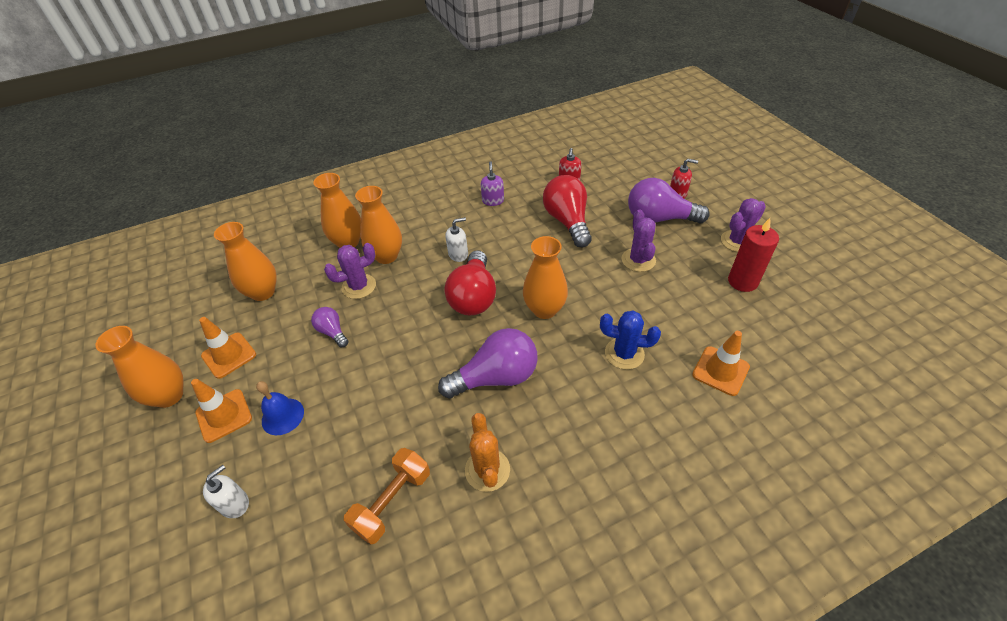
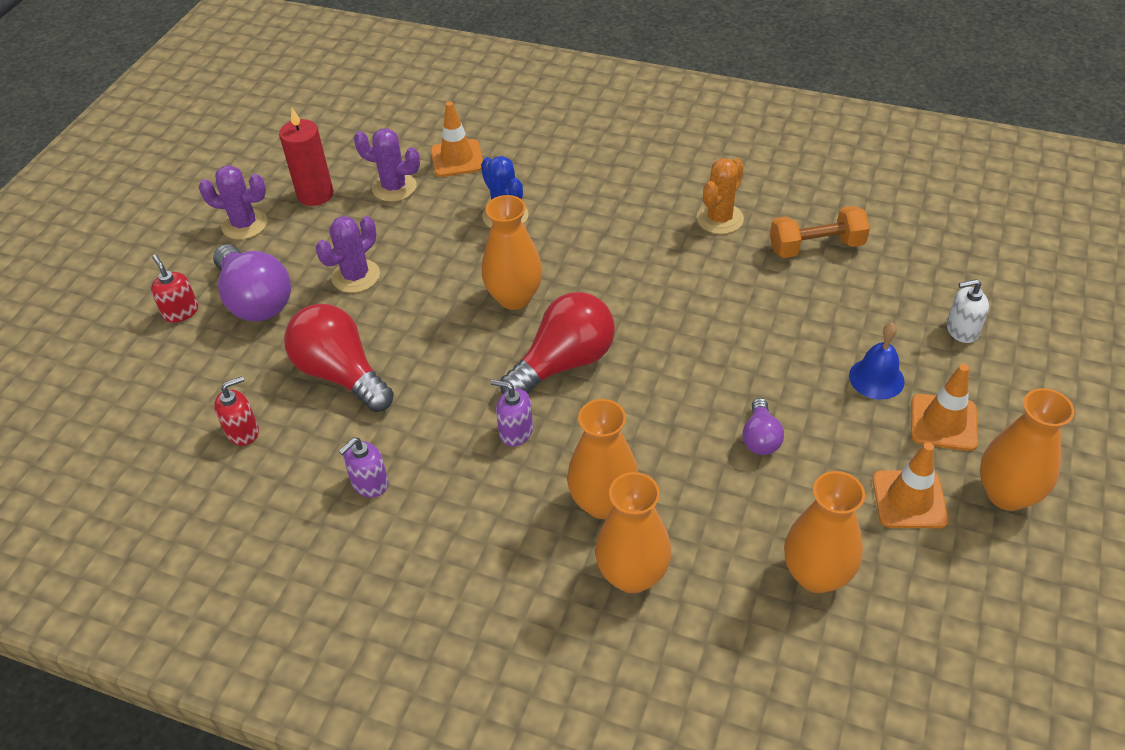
camera: 135 degrees left, 0 degrees up
purple cactus [324,243,376,299] -> purple cactus moved to [354,128,420,202]
purple light bulb [438,328,538,399] -> none
white soap dispenser [445,217,468,262] -> purple soap dispenser [491,379,533,447]
red light bulb [543,175,592,248] -> red light bulb turned 105 degrees clockwise [284,304,394,412]

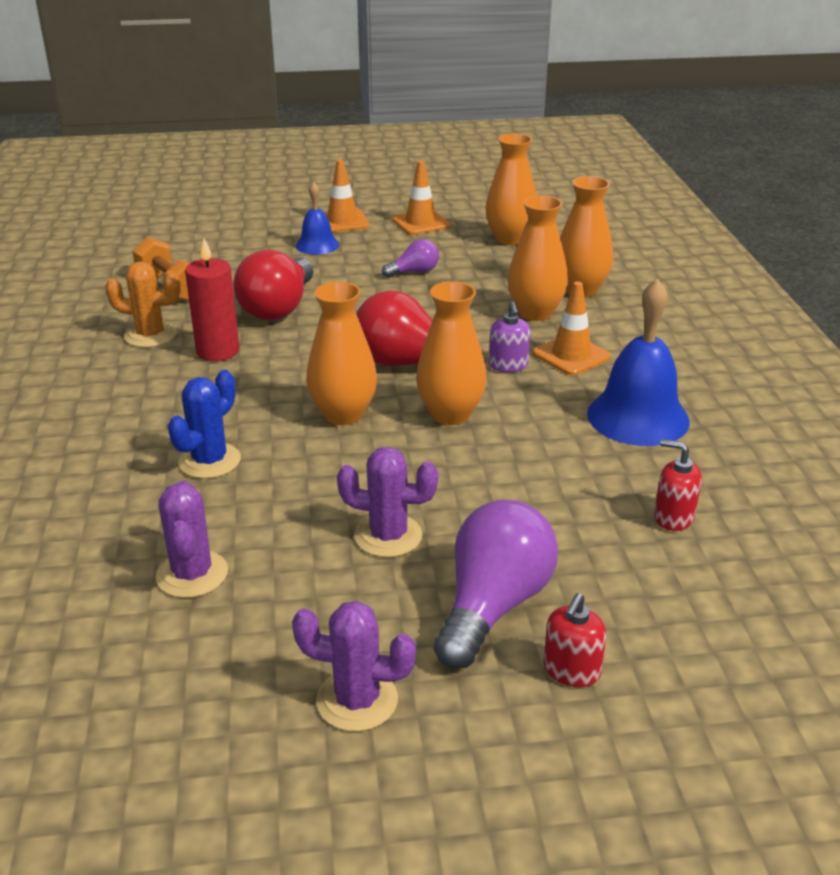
camera: 120 degrees left, 15 degrees down
purple cactus [198,165,268,240] -> purple cactus turned 60 degrees counterclockwise [292,601,416,732]
red candle [279,108,334,206] -> red candle moved to [185,238,240,361]
red light bulb [284,304,394,412] -> red light bulb moved to [233,250,313,320]
purple soap dispenser [339,438,389,498] -> blue bell [587,278,690,446]
orange traffic cone [431,102,483,177] -> orange traffic cone moved to [533,281,611,375]
white soap dispenser [947,279,989,343] -> none
orange vase [980,388,1075,511] -> orange vase moved to [416,281,487,425]

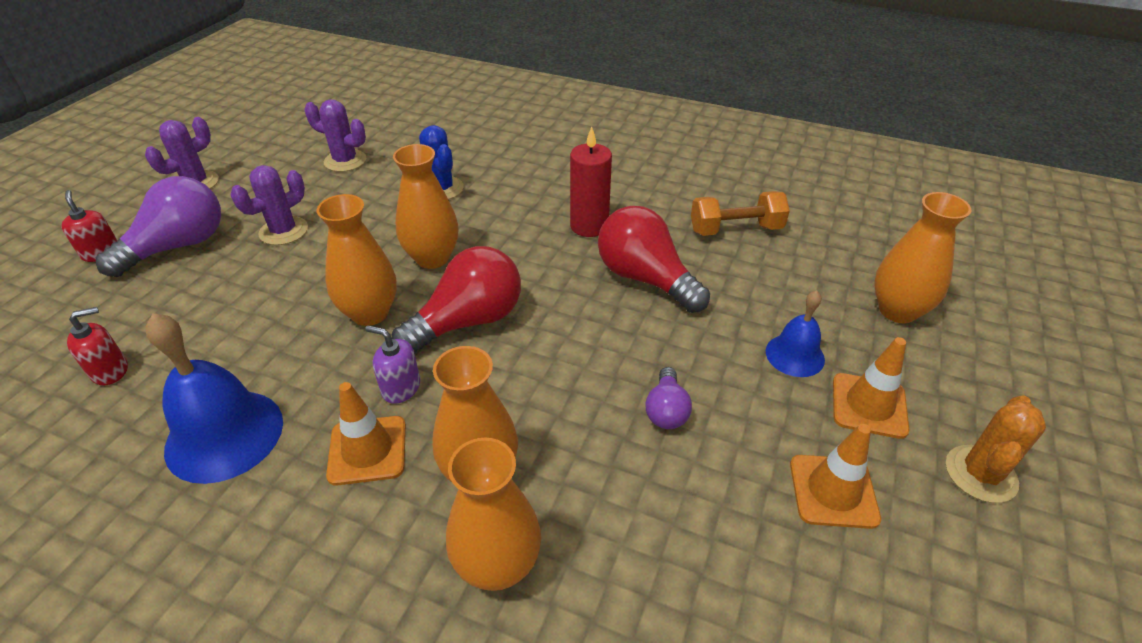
camera: 120 degrees right, 10 degrees up
orange cactus [105,262,181,348] -> orange cactus moved to [946,396,1046,503]
purple light bulb [434,500,558,669] -> purple light bulb turned 105 degrees counterclockwise [96,176,221,277]
orange vase [486,134,537,245] -> orange vase moved to [874,192,971,323]

